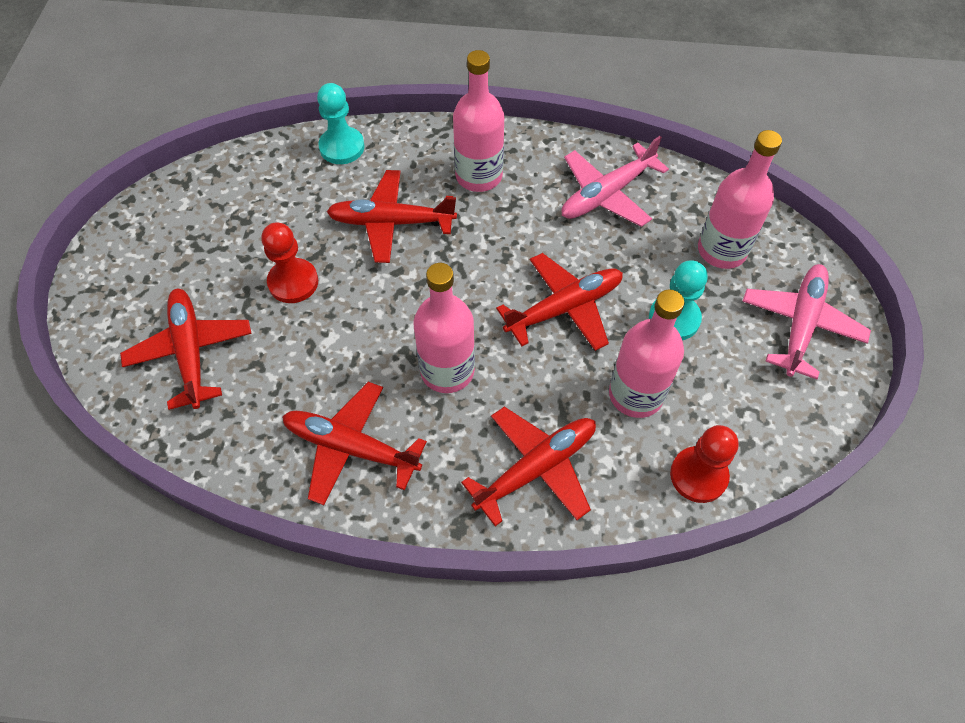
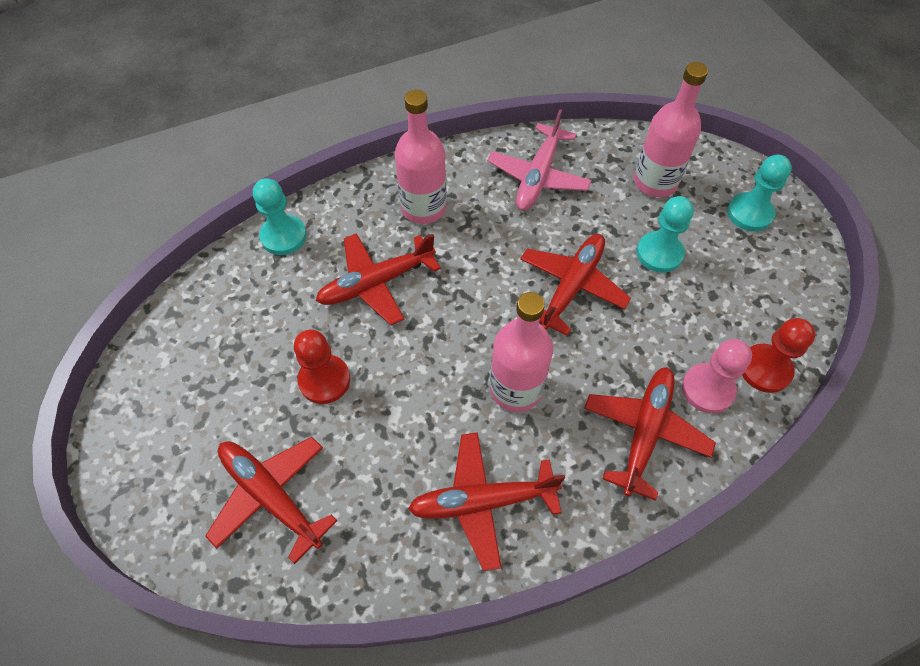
camera: 30 degrees left, 0 degrees up
pink bottle [609,290,684,418] -> none
pink plane [742,264,871,379] -> turquoise pawn [727,155,792,231]
none -> pink pawn [682,339,752,413]

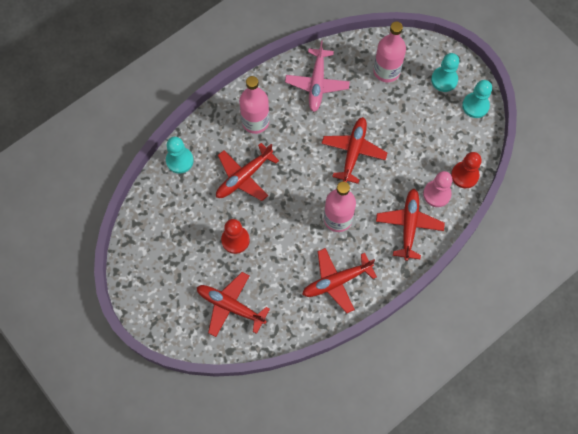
camera: 15 degrees left, 10 degrees up
turquoise pawn [637,196,694,273] -> turquoise pawn moved to [462,80,492,118]

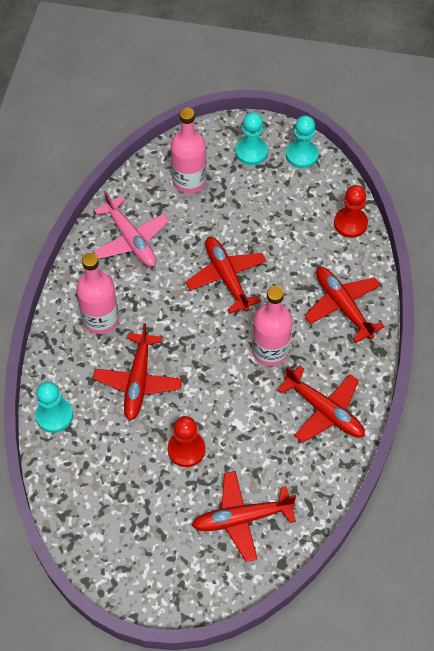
camera: 40 degrees left, 10 degrees down
red plane [302,248,377,313] -> red plane turned 75 degrees counterclockwise [277,366,365,443]
pink pawn [423,171,453,207] -> none

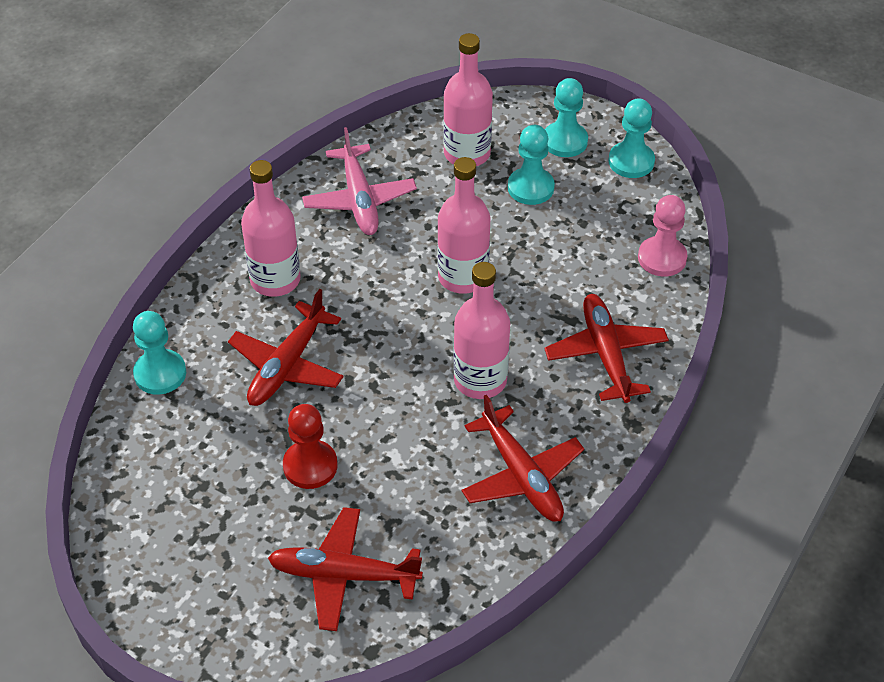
camera: 20 degrees right, 10 degrees down
red plane [185,237,266,314] -> pink bottle [437,157,490,294]
red pawn [334,185,368,238] -> pink pawn [638,195,687,276]
none -> turquoise pawn [508,125,555,205]

